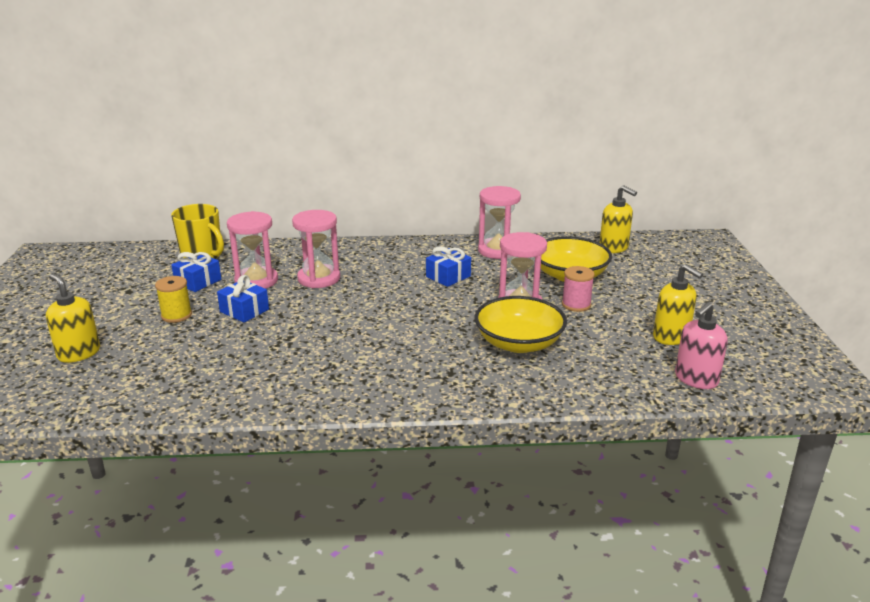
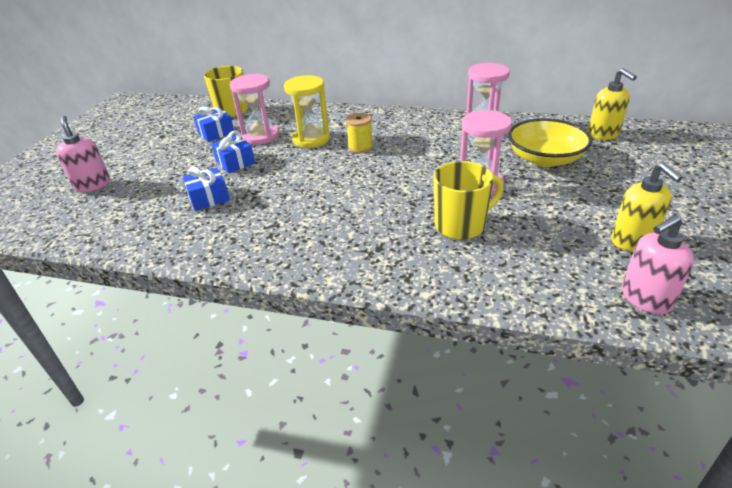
camera: 20 degrees right, 10 degrees up
yellow soap dispenser [46,273,100,363] -> pink soap dispenser [56,115,110,193]
yellow spool [155,276,192,323] -> yellow spool moved to [345,113,373,153]
pink hourglass [292,210,340,288] -> yellow hourglass [284,75,330,148]
blue gift [426,246,471,287] -> blue gift moved to [182,167,230,211]
yellow bowl [474,296,567,353] -> yellow mug [433,161,503,240]
pink spool [562,266,595,312] -> none

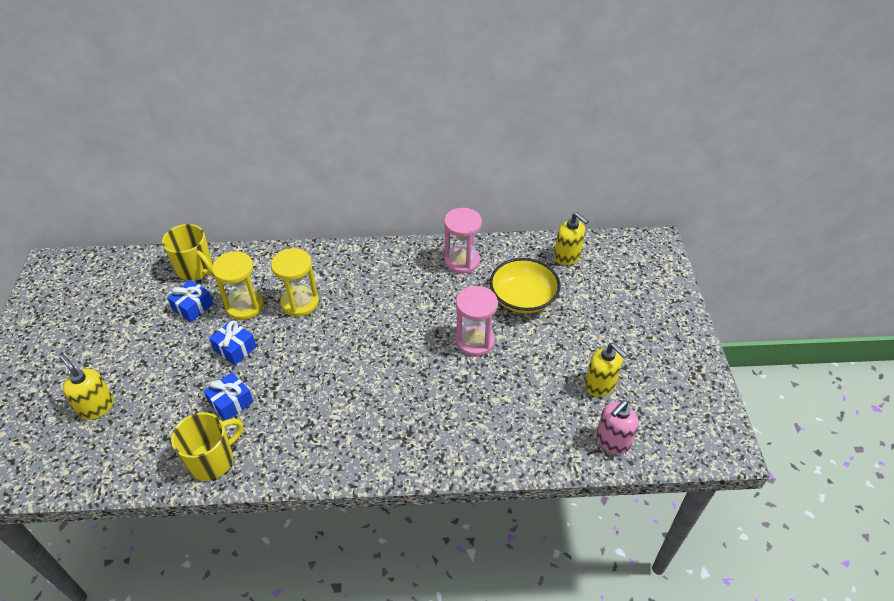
camera: 20 degrees left, 10 degrees up
pink soap dispenser [56,115,110,193] -> yellow soap dispenser [59,355,114,420]
pink hourglass [230,74,279,145] -> yellow hourglass [212,251,264,320]
yellow spool [345,113,373,153] -> none
yellow mug [433,161,503,240] -> yellow mug moved to [171,412,243,481]

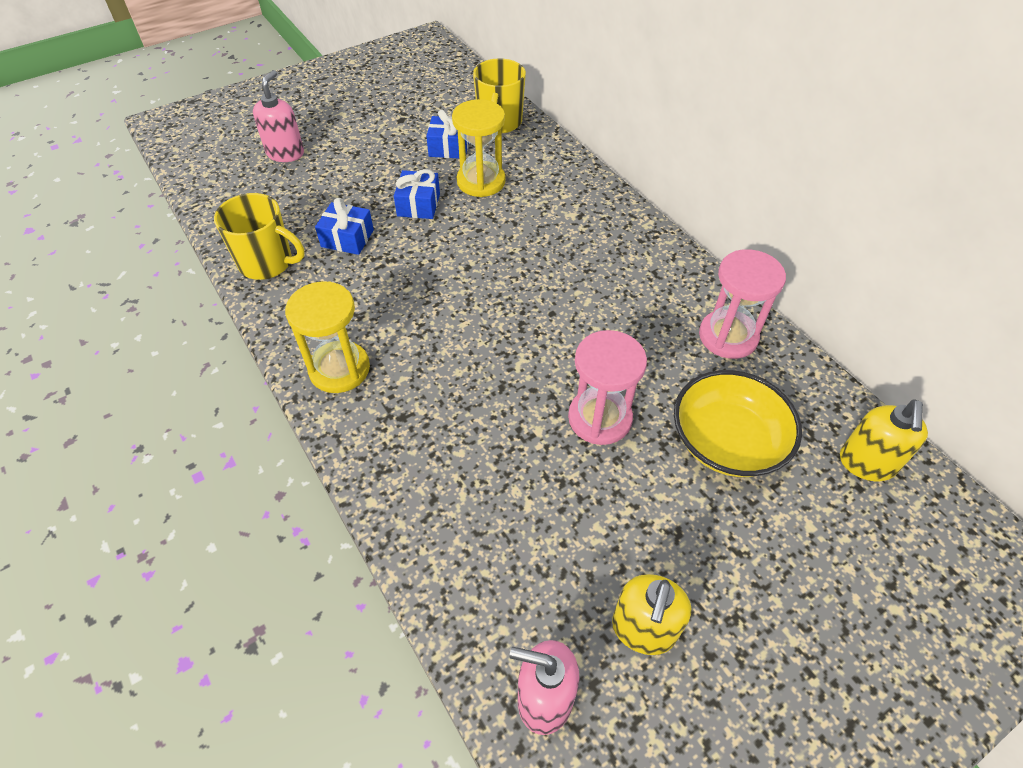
camera: 60 degrees right, 5 degrees up
yellow soap dispenser [59,355,114,420] -> pink soap dispenser [253,70,304,162]
yellow hourglass [271,248,319,317] -> yellow hourglass moved to [285,281,370,393]

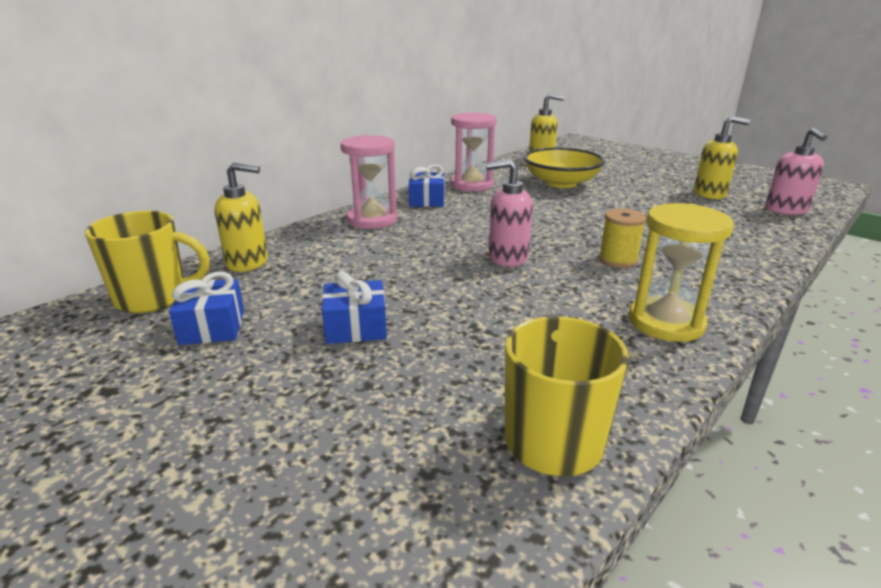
camera: 105 degrees left, 25 degrees down
pink soap dispenser [253,70,304,162] -> pink soap dispenser moved to [486,159,533,267]
blue gift [315,198,374,255] -> blue gift moved to [409,164,444,207]
yellow hourglass [452,99,506,197] -> none
pink hourglass [568,330,647,445] -> pink hourglass moved to [341,135,398,229]
none -> yellow soap dispenser [215,162,268,272]
none -> yellow spool [599,208,646,268]

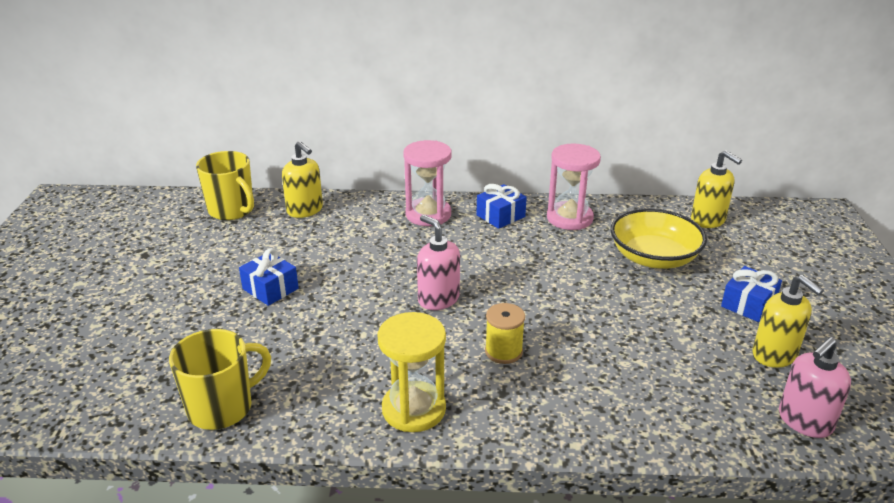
camera: 50 degrees right, 5 degrees up
blue gift [169,272,244,345] -> blue gift moved to [721,266,782,322]

